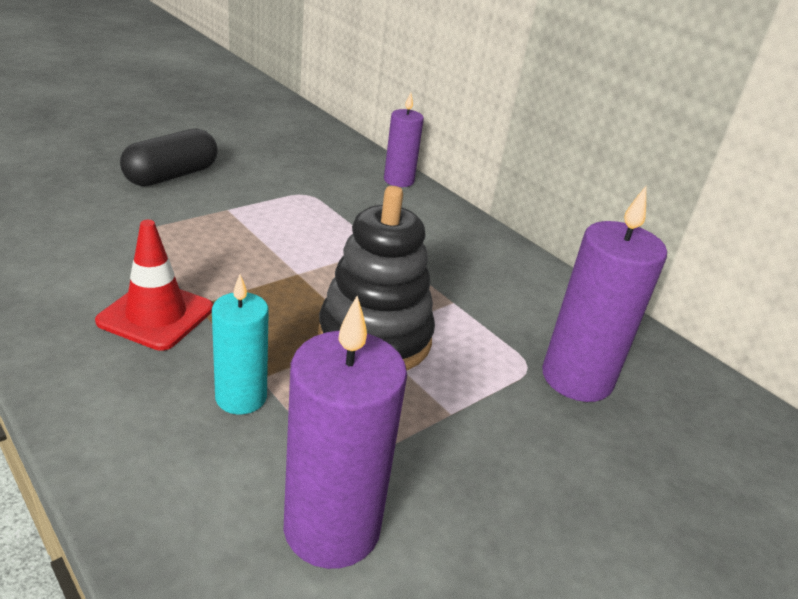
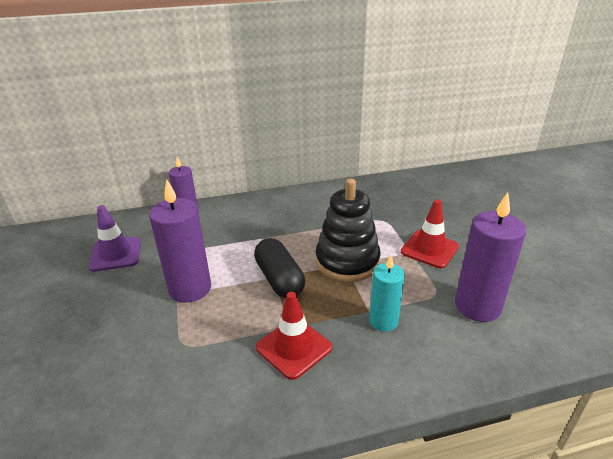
camera: 60 degrees left, 0 degrees up
black capsule [120,128,218,186] -> black capsule moved to [254,238,305,298]
purple candle [542,186,667,402] -> purple candle moved to [149,179,211,303]
none -> purple traffic cone [88,205,141,272]
none -> red traffic cone [401,200,459,268]

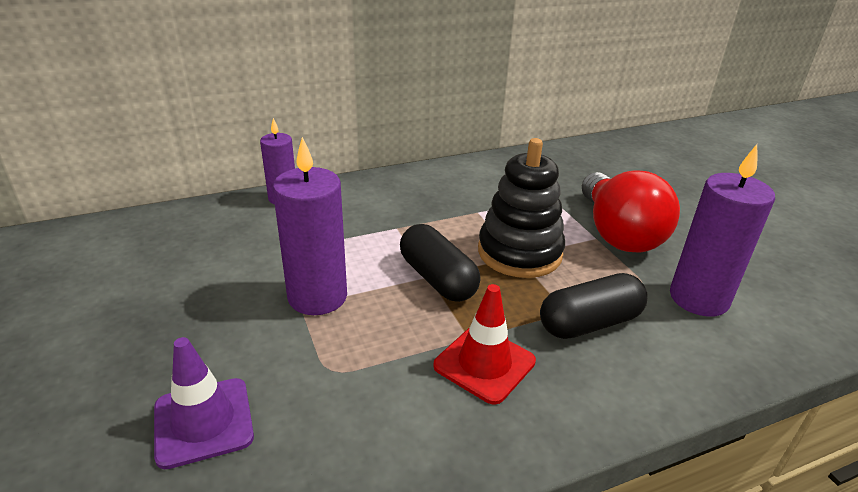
camera: 10 degrees left, 0 degrees up
purple traffic cone [88,205,141,272] -> purple traffic cone moved to [154,337,254,469]
turquoise candle [369,255,405,331] -> black capsule [540,273,648,339]
red traffic cone [401,200,459,268] -> red light bulb [582,171,680,253]

